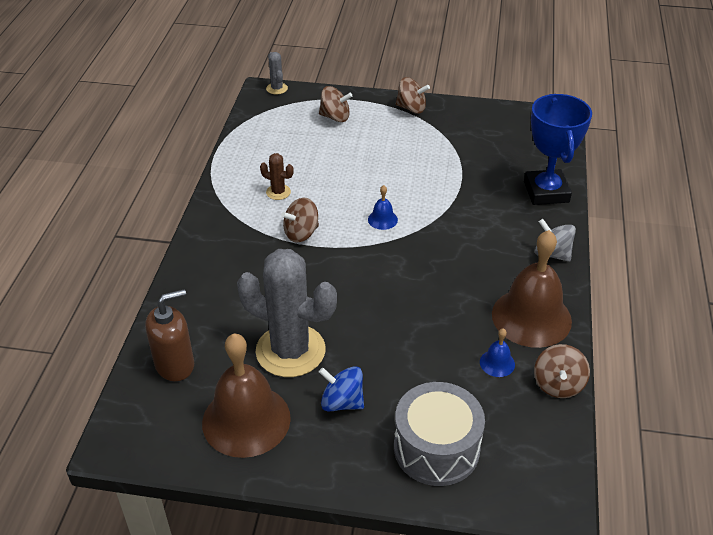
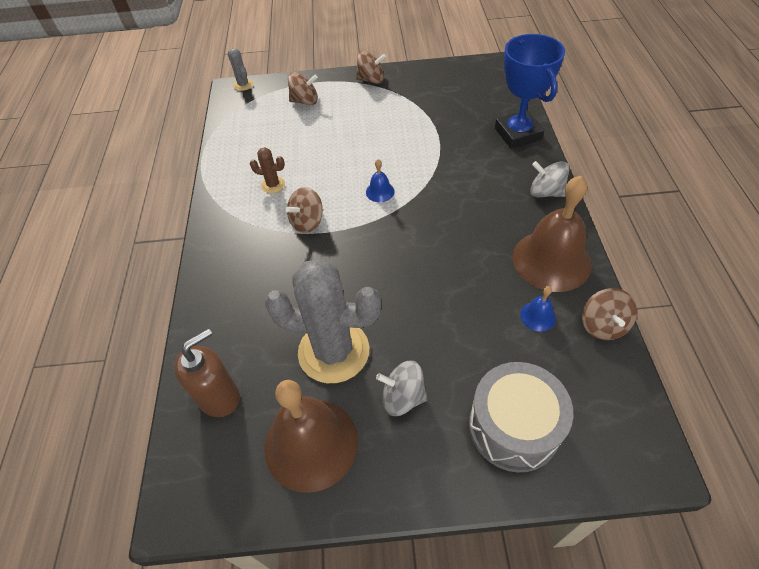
camera: 10 degrees left, 10 degrees up
blue spinning top [319,366,364,411] -> grey spinning top [376,361,428,416]

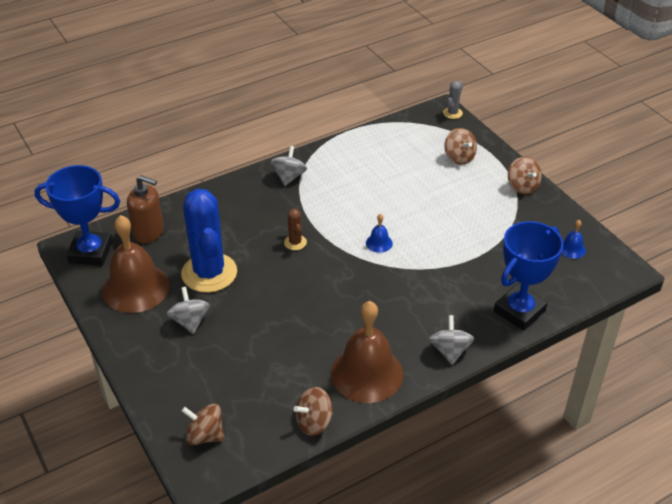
camera: 60 degrees right, 10 degrees down
brown cactus [250,148,285,193] -> brown cactus moved to [284,209,307,250]
grey cactus [265,259,381,383] -> blue cactus [181,189,237,293]
brown spinning top [285,187,323,233] -> brown spinning top moved to [182,403,225,445]
grey drum [469,362,574,473] -> none
blue bell [520,286,556,332] -> blue bell moved to [562,220,586,259]
none -> blue trophy [34,165,120,266]
none -> grey spinning top [270,146,307,186]

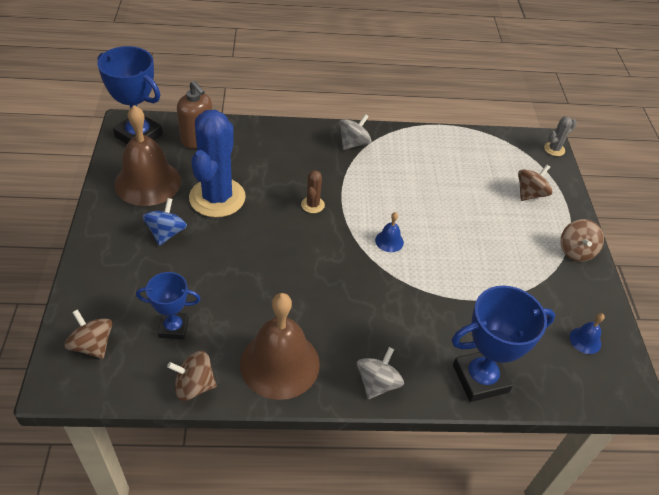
camera: 25 degrees right, 5 degrees up
grey spinning top [167,287,210,334] -> blue spinning top [143,198,187,246]
brown spinning top [445,128,477,165] -> brown spinning top turned 135 degrees counterclockwise [518,165,552,201]
none -> blue trophy [136,272,201,339]

